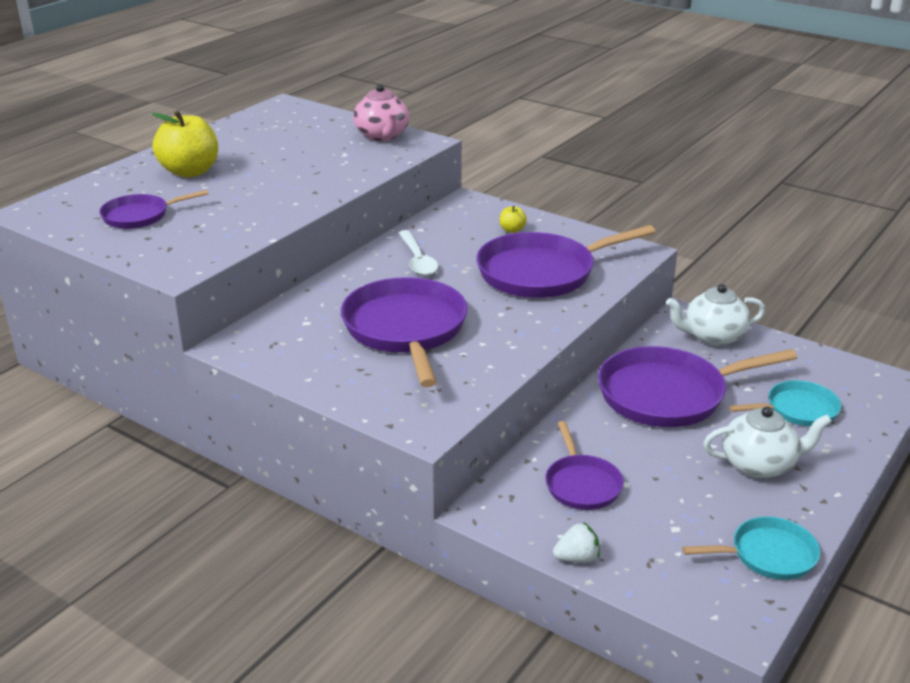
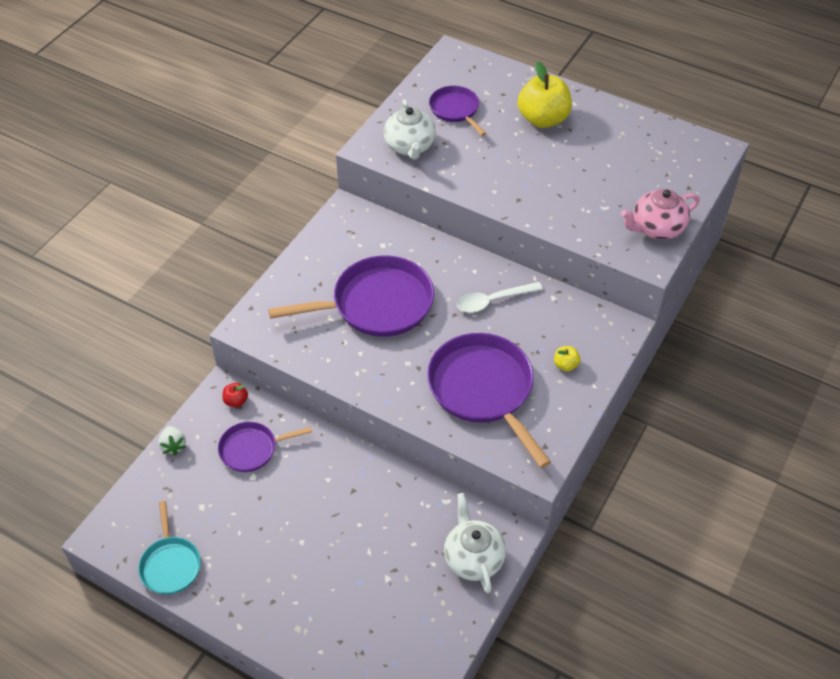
camera: 85 degrees right, 20 degrees up
purple pan [598,346,797,427] -> none
white teapot [703,407,832,479] -> white teapot moved to [384,99,436,160]
turquoise pan [729,380,841,426] -> none
none -> red apple [222,383,248,407]

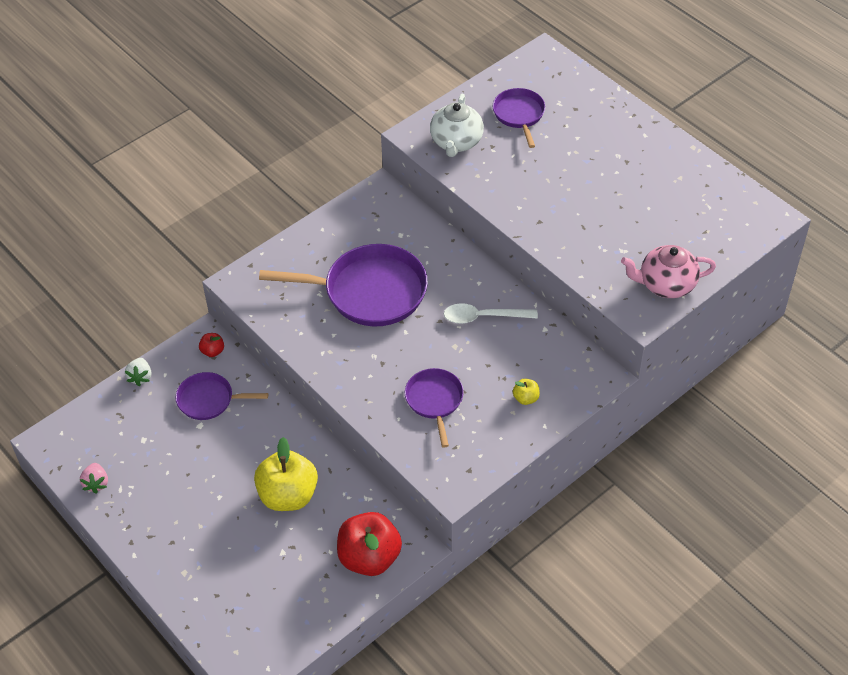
camera: 20 degrees right, 0 degrees up
turquoise pan [138,501,201,595] -> pink strawberry [80,463,108,493]
purple pan [427,333,551,468] -> purple pan [405,368,464,448], size x0.55
white teapot [444,493,506,593] -> red apple [337,512,402,576]
yellow apple [518,61,572,128] -> yellow apple moved to [254,437,318,511]

